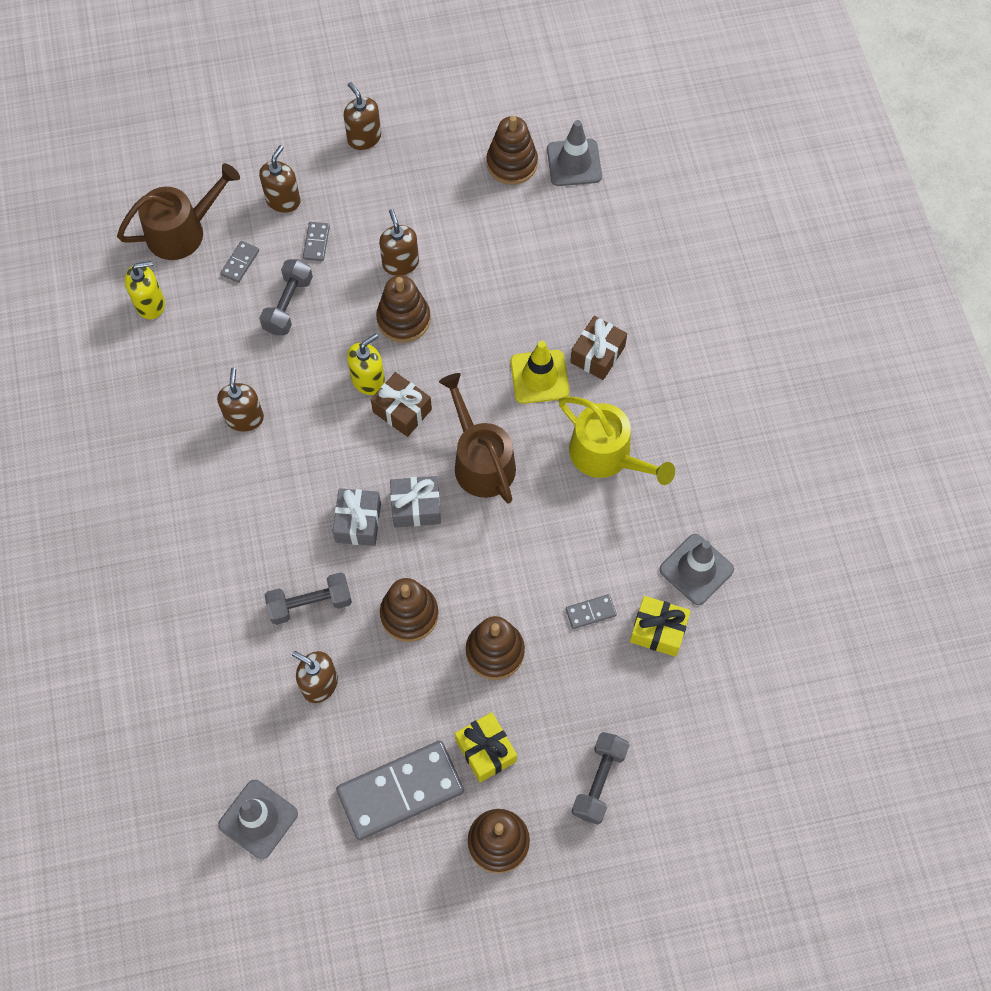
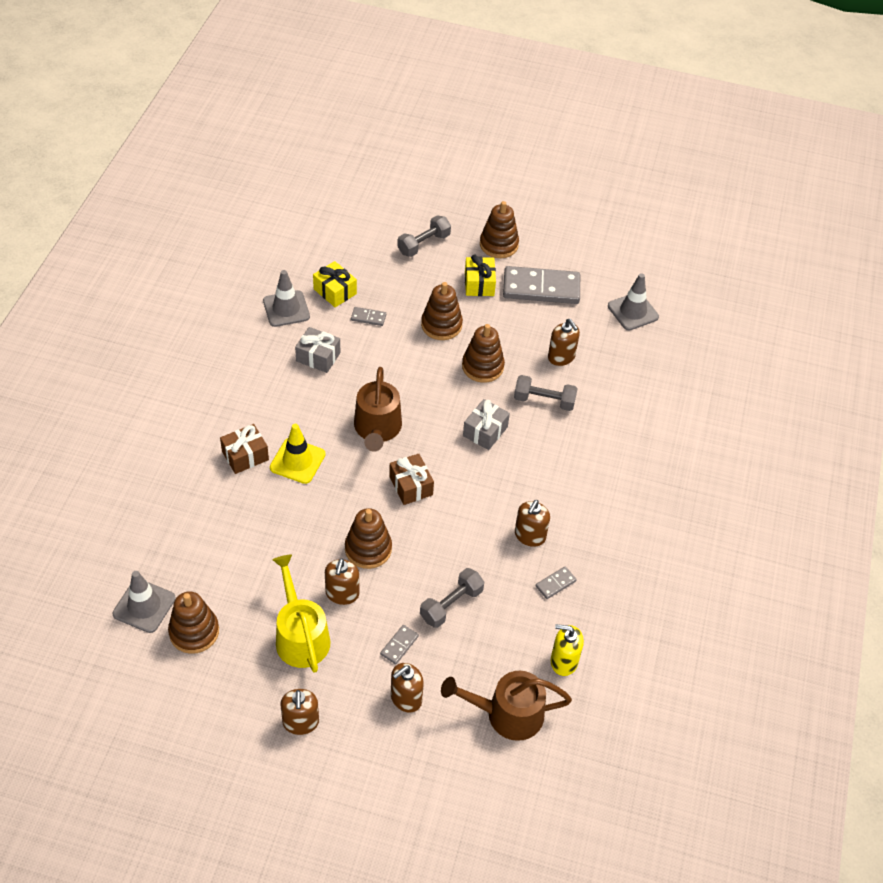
camera: 155 degrees left, 15 degrees down
grey domino [220,241,259,283] -> grey domino moved to [536,566,577,599]
yellow soap dispenser [347,333,385,395] -> none
grey gift [390,476,441,528] -> grey gift moved to [295,327,341,373]
yellow watering can [558,396,675,485] -> yellow watering can moved to [272,554,330,673]

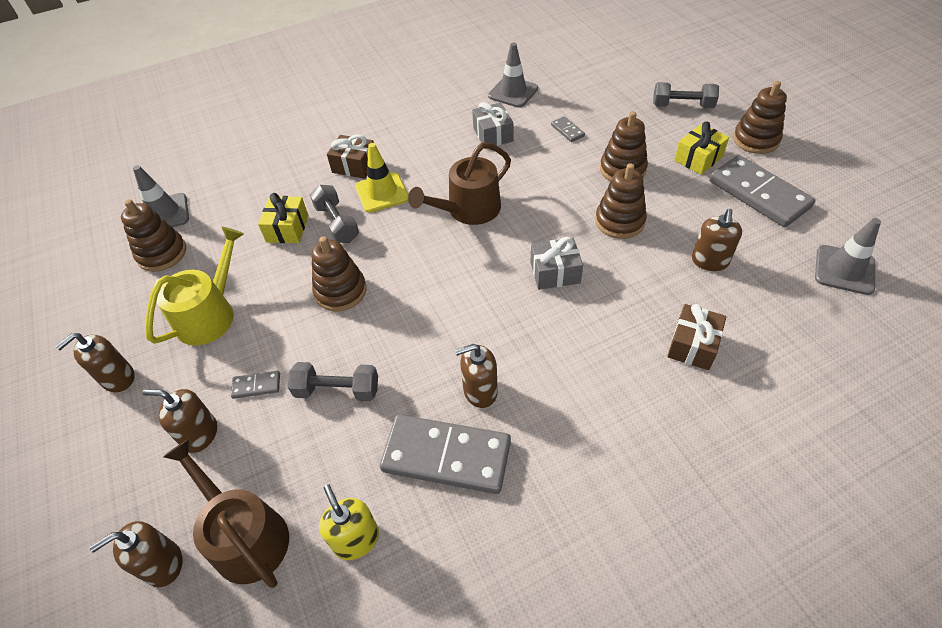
camera: 55 degrees right, 0 degrees up
yellow gift [313,261,357,307] -> yellow gift moved to [258,193,308,243]
brown soap dispenser [325,558,359,605] -> brown soap dispenser moved to [90,521,182,587]
brown gift [389,454,434,505] -> brown gift moved to [667,304,726,370]
grey dumbbell [514,375,578,411] -> grey dumbbell moved to [310,185,359,243]
grey domino [536,566,577,599] -> grey domino [380,414,511,494], size x2.36

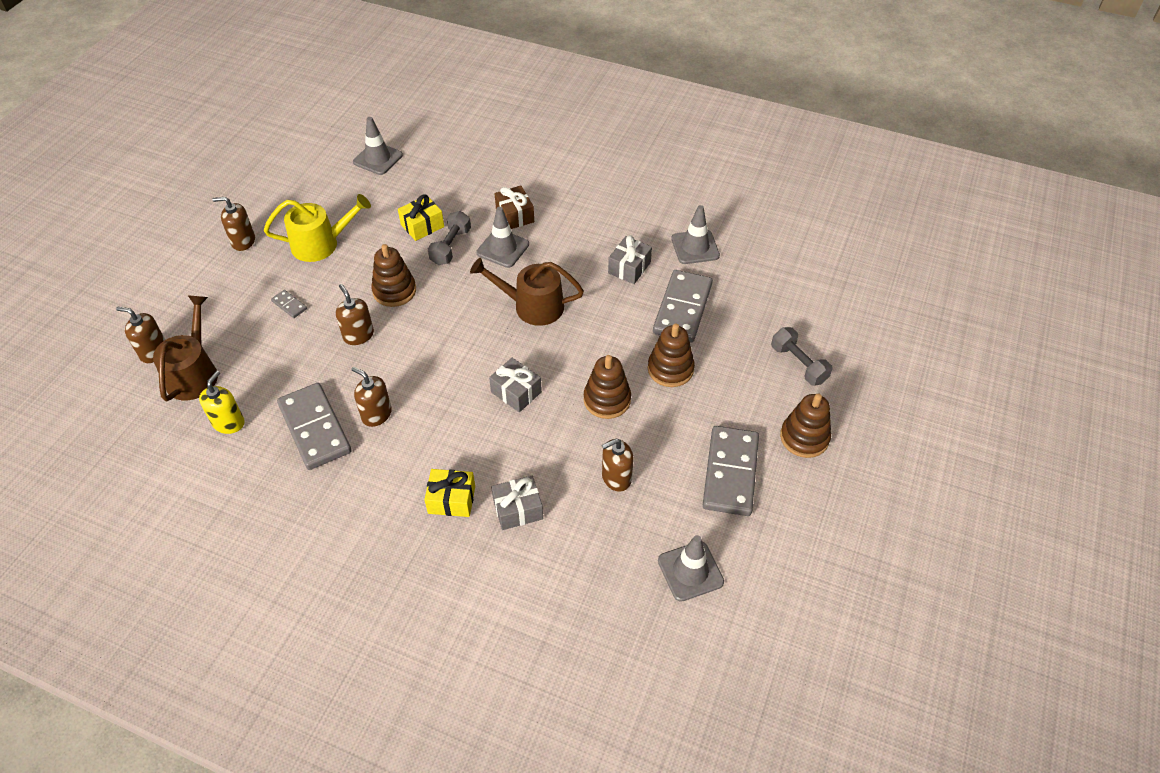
camera: 45 degrees right, 0 degrees up
brown stacking toy [121,199,186,272] -> none
brown soap dispenser [142,389,217,453] -> brown soap dispenser moved to [336,284,374,345]
grey dumbbell [288,362,378,401] -> none
yellow traffic cone [355,143,408,213] -> grey traffic cone [476,207,529,268]
grey domino [551,116,585,142] -> grey domino [653,270,713,343], size x2.36
brown gift [667,304,726,370] -> grey gift [491,476,543,530]
yellow gift [674,121,729,175] -> yellow gift moved to [424,469,475,517]

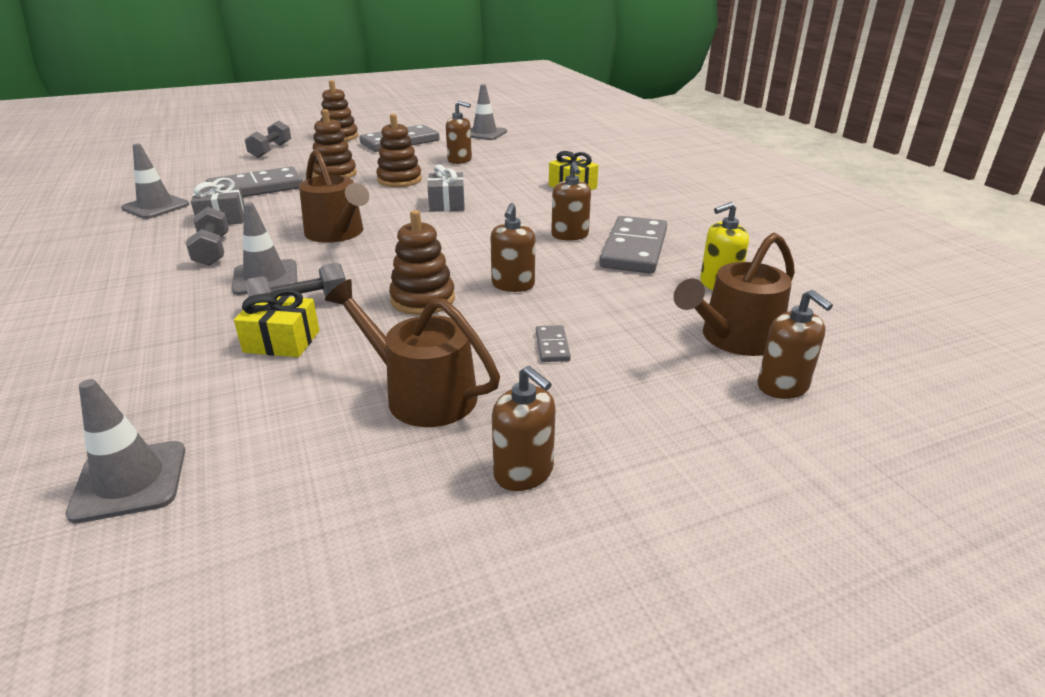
camera: 135 degrees left, 20 degrees down
yellow watering can [264,194,371,262] -> brown watering can [325,279,500,427]
grey gift [491,476,543,530] -> none
brown gift [494,186,534,229] -> none
none -> grey dumbbell [186,207,229,266]

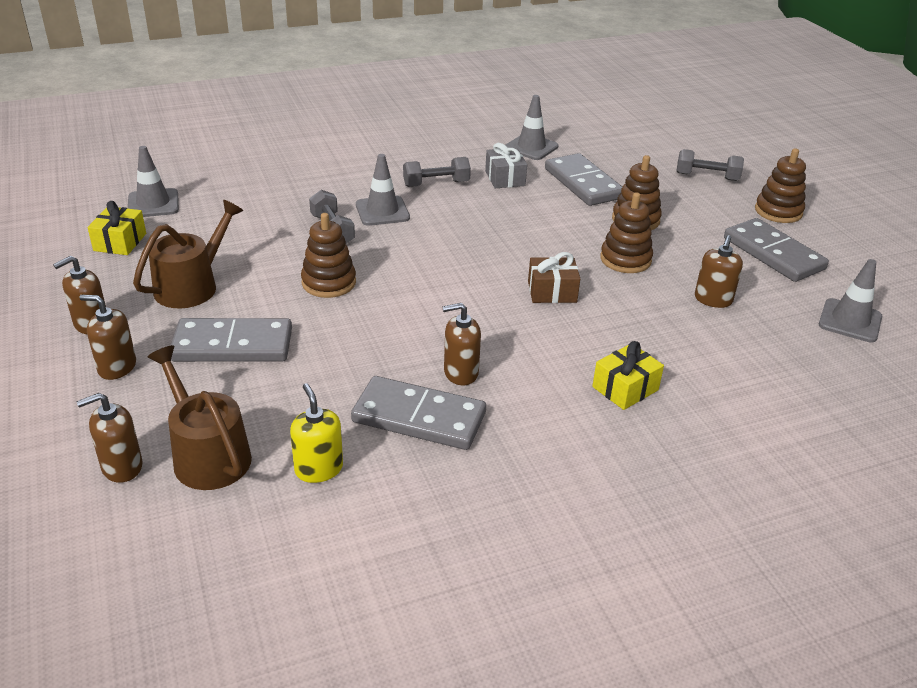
camera: 90 degrees right, 5 degrees up
yellow gift [234,289,319,357] -> yellow gift moved to [88,201,146,255]
brown watering can [299,149,369,243] -> none
grey gift [428,164,465,212] -> brown gift [528,252,580,303]
brown soap dispenser [490,203,535,292] -> brown soap dispenser moved to [79,295,136,380]
grey domino [536,325,571,362] -> grey domino [171,318,292,362], size x2.36

